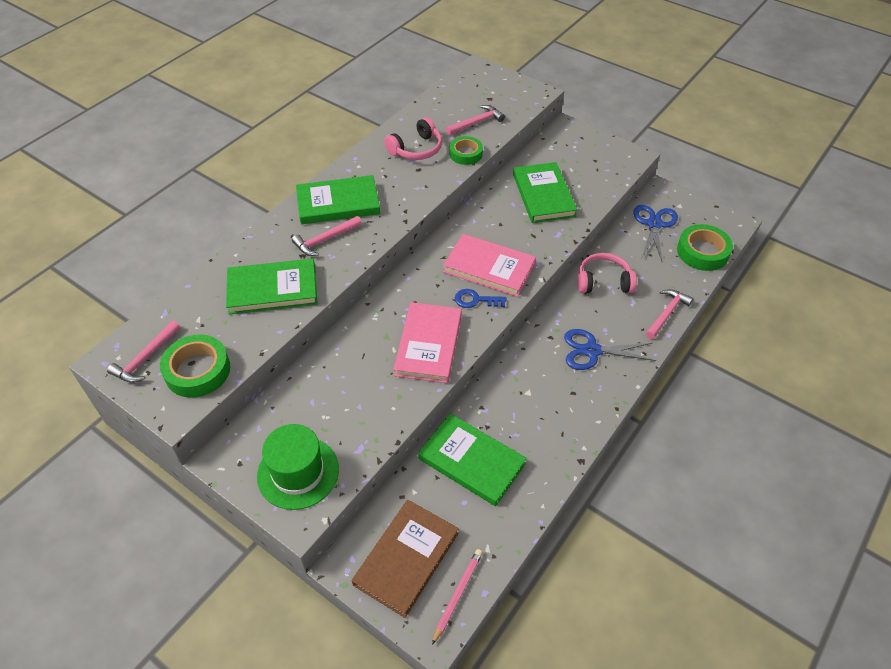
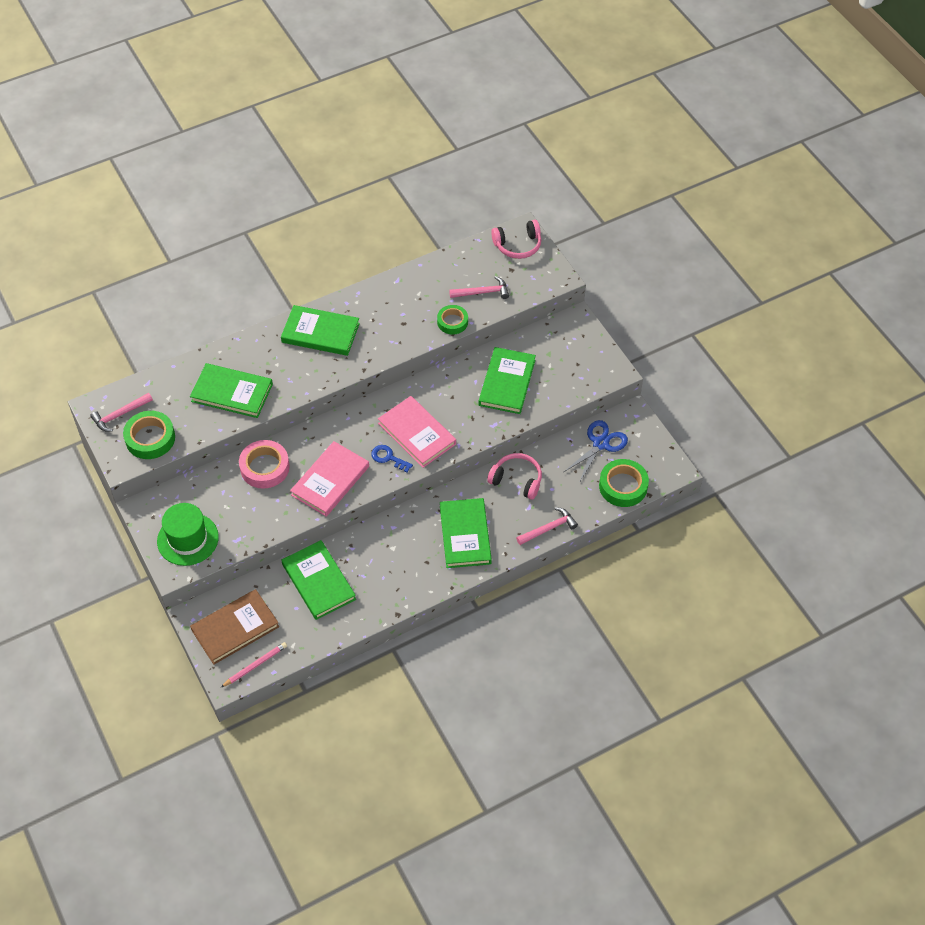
camera: 25 degrees right, 5 degrees up
pink hammer [292,216,362,256] -> none
pink headphones [384,117,442,160] -> pink headphones moved to [491,220,541,259]
blue scissors [564,329,656,370] -> green book [440,498,492,568]
none -> pink tape [239,440,290,489]

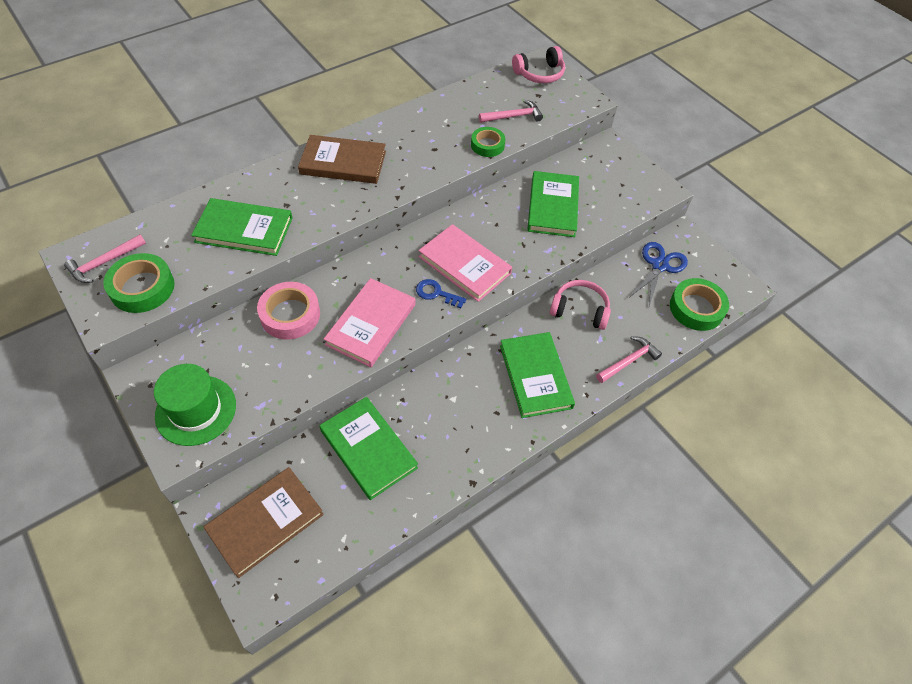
camera: 10 degrees left, 0 degrees up
pink pencil [221,642,287,687] -> none
green book [281,305,360,356] -> brown book [298,135,386,184]

